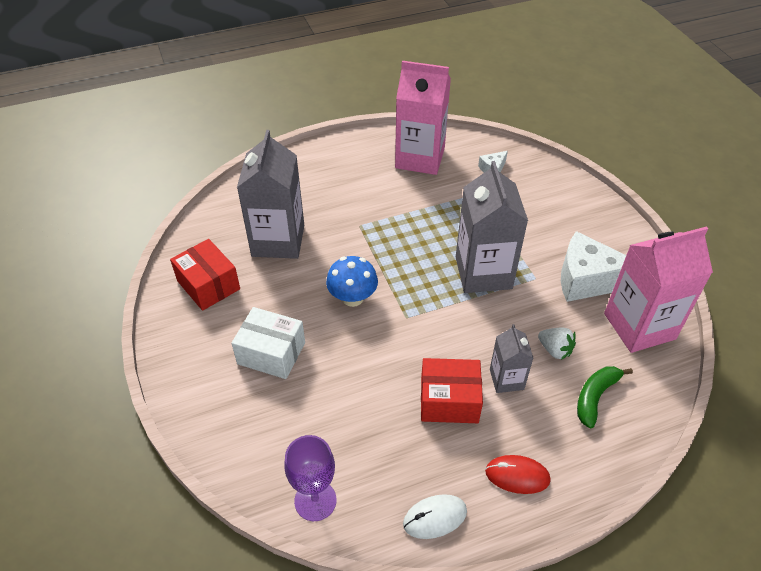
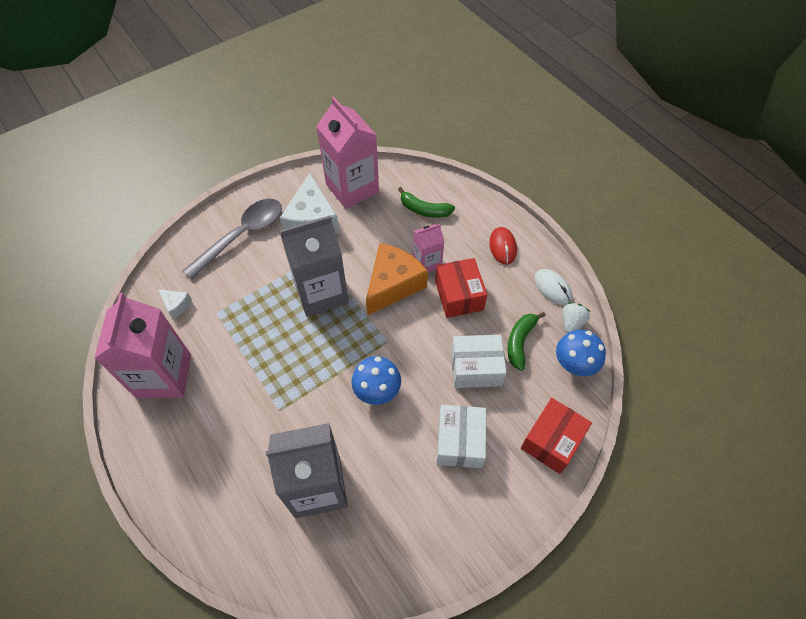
camera: 105 degrees left, 10 degrees up
red box [170,239,240,311] -> red box moved to [521,398,592,474]
purple goblet [284,435,336,521] -> blue mushroom [556,330,606,376]
grey carton [490,324,533,393] -> pink carton [413,224,445,272]
white strawberry [538,328,576,360] -> white strawberry moved to [562,302,590,333]
none -> grey spoon [182,199,282,280]
none -> orange cheese [366,243,428,315]
none -> white box [451,335,507,388]
none -> green banana [507,312,545,370]

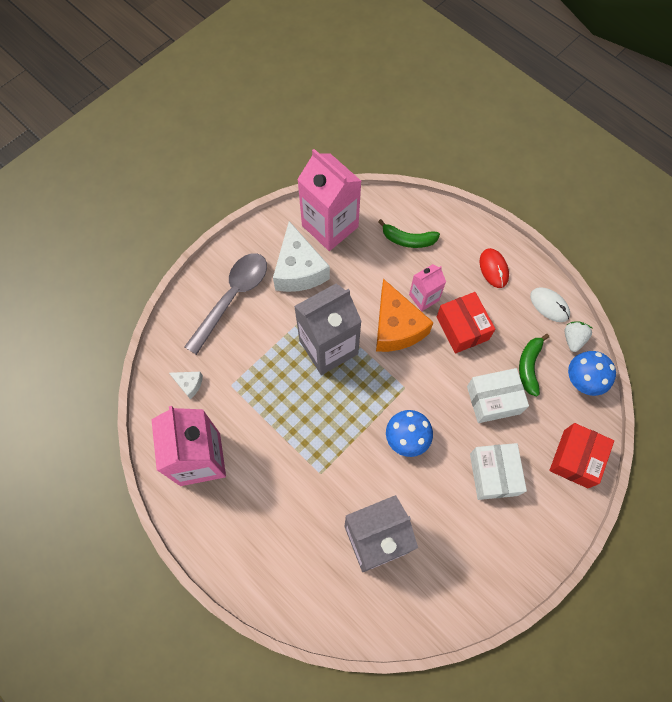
camera: 10 degrees left, 10 degrees up
orange cheese [366,243,428,315] -> orange cheese turned 135 degrees clockwise [376,279,434,352]

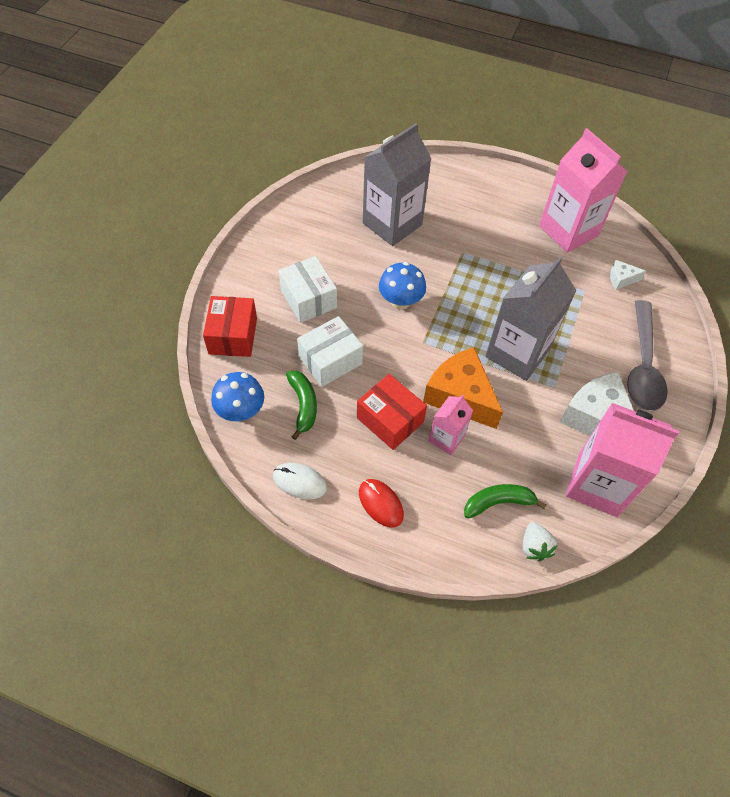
camera: 155 degrees right, 10 degrees down
white strawberry [565,321,592,352] -> white strawberry moved to [523,522,558,561]

